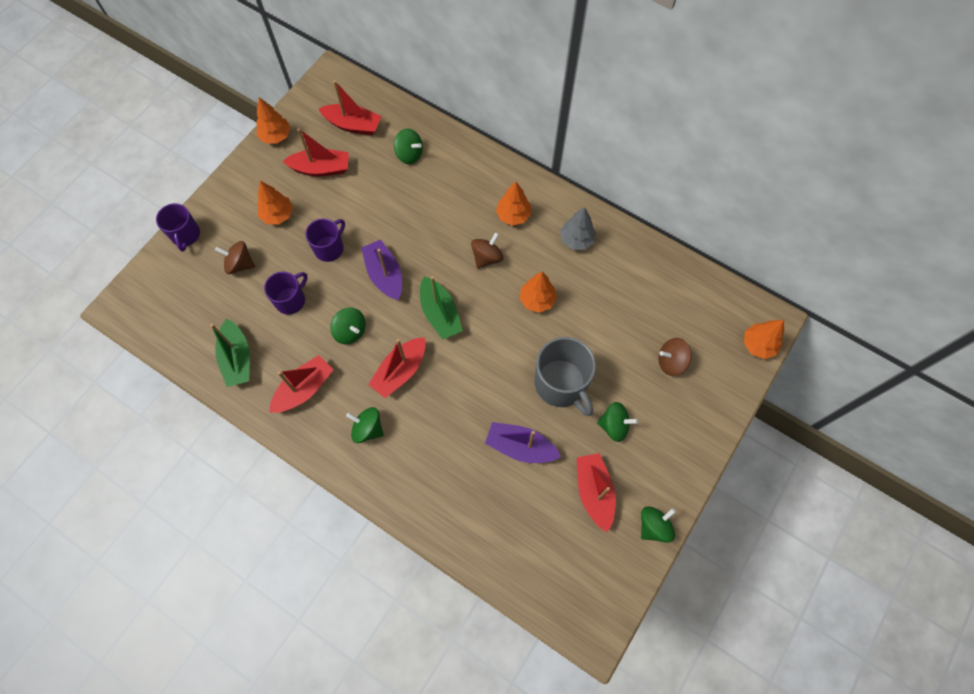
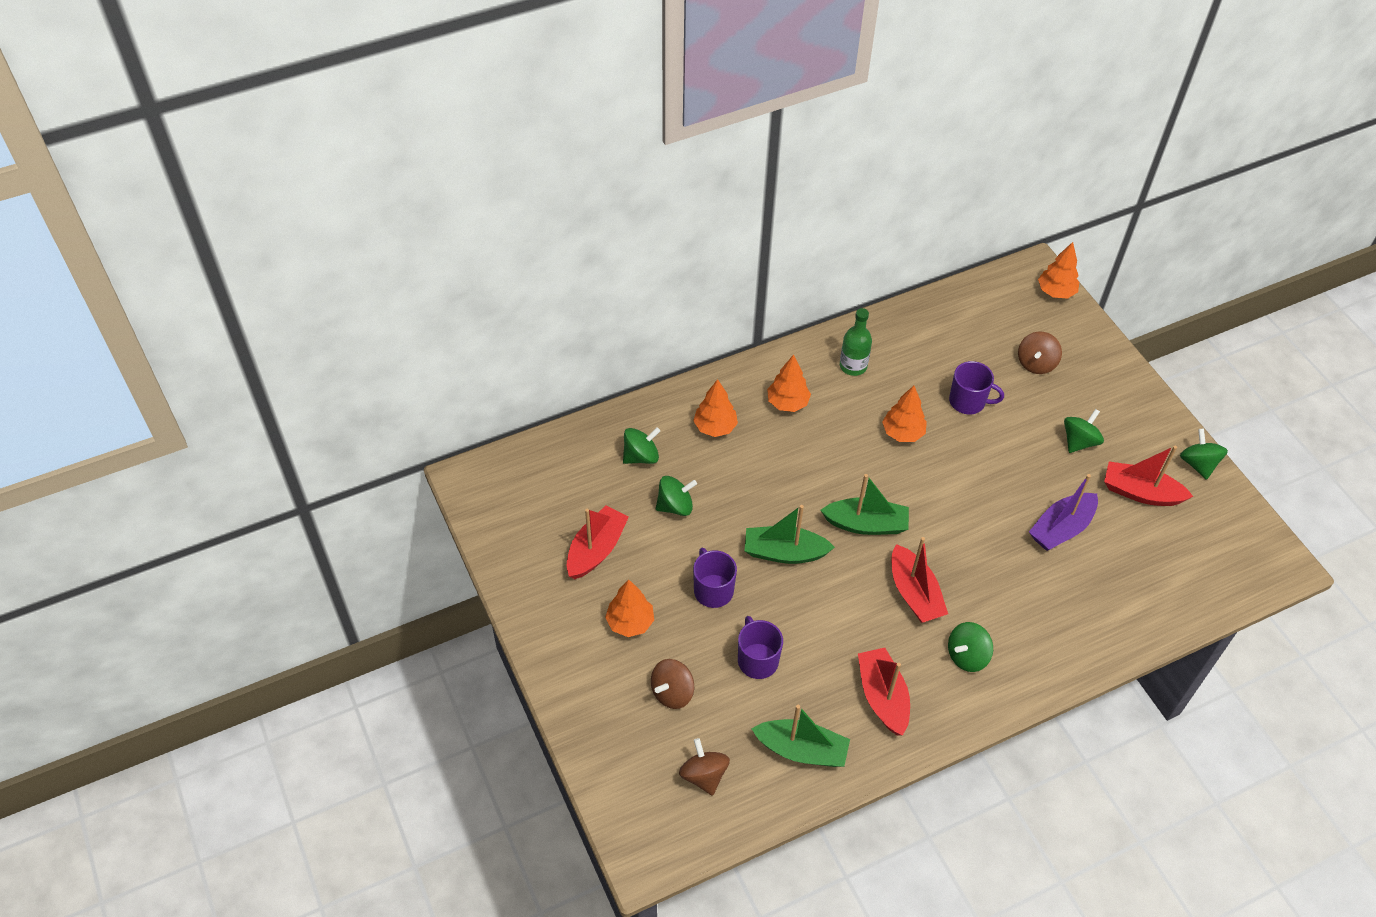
camera: 60 degrees left, 15 degrees down
purple mug [156,203,200,251] -> purple mug moved to [949,361,1004,414]
orange tree [256,97,290,144] -> orange tree moved to [693,379,738,437]
red boat [319,80,382,135] -> none
green spinning top [330,308,366,344] -> green spinning top moved to [656,476,697,516]
purple boat [361,240,402,300] -> green boat [745,505,835,564]
brown spinning top [471,232,504,269] -> brown spinning top moved to [679,738,730,796]
grey mug [535,337,596,416] -> none
grey tree [560,207,596,250] -> green bottle [840,308,872,376]

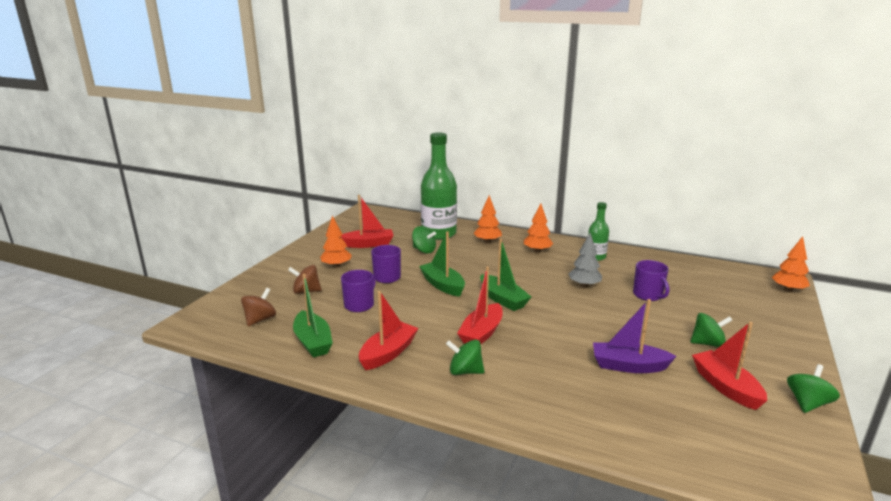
camera: 50 degrees right, 30 degrees down
green spinning top [623,427,660,464] -> green bottle [421,132,457,240]
orange tree [882,386,927,442] -> grey tree [569,233,602,288]
brown spinning top [1018,332,1062,374] -> none

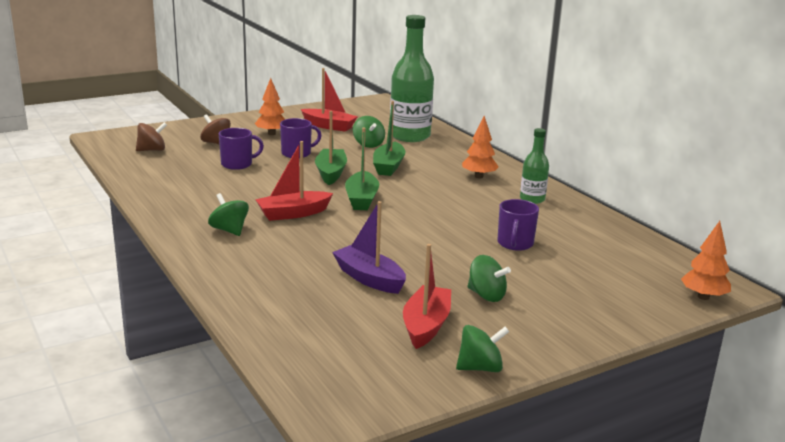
camera: 35 degrees right, 0 degrees up
green boat [293,274,333,358] -> green boat moved to [373,101,406,176]
red boat [359,291,418,370] -> none
orange tree [473,195,502,243] -> none
grey tree [569,233,602,288] -> none

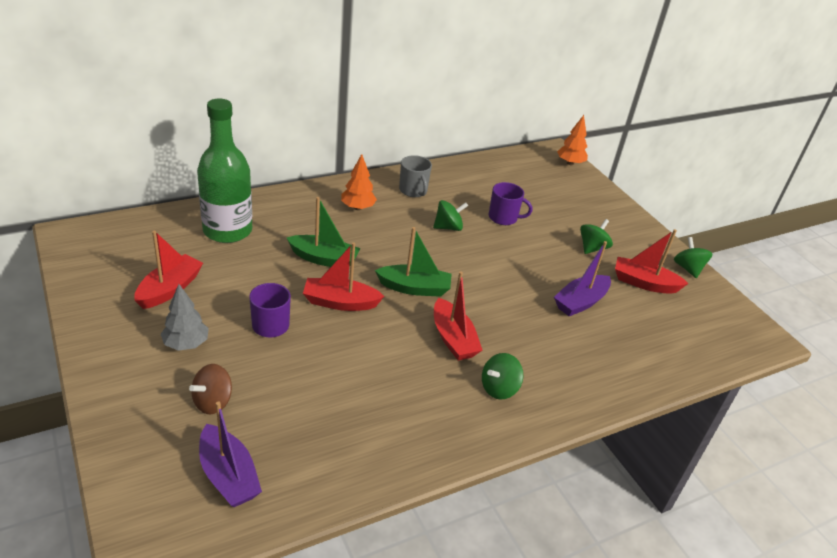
camera: 90 degrees left, 15 degrees up
brown spinning top [136,122,167,151] -> purple boat [199,401,262,507]
purple mug [219,128,264,170] -> none
orange tree [255,78,285,135] -> grey tree [161,284,209,351]
green boat [315,111,347,185] -> red boat [303,242,384,311]
green spinning top [353,116,385,148] -> green spinning top moved to [433,200,468,231]
green bottle [520,128,549,204] -> grey mug [399,155,432,197]

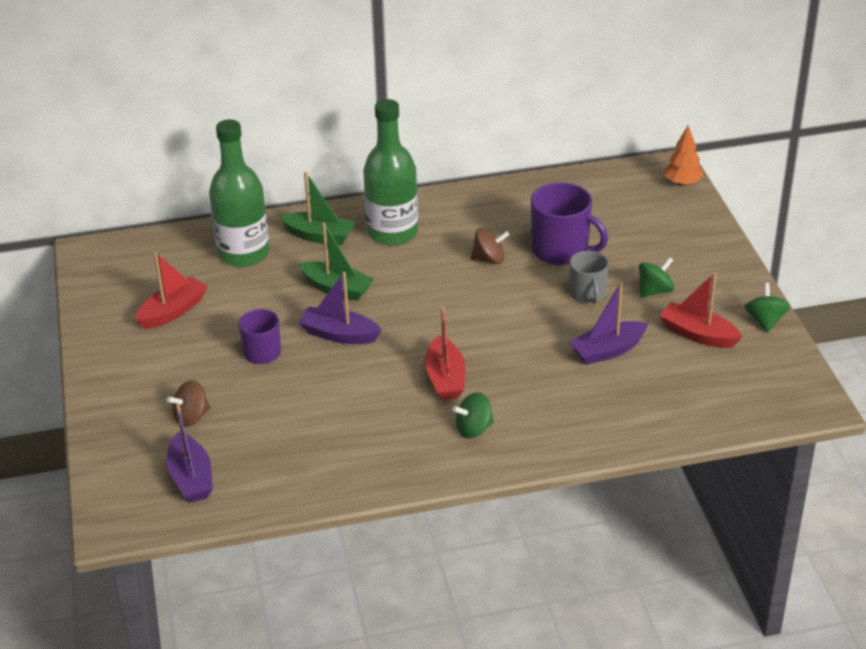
camera: 20 degrees right, 0 degrees up
grey tree [161,284,209,351] -> none
red boat [303,242,384,311] -> purple boat [298,272,382,344]
orange tree [341,154,377,210] -> green bottle [363,99,418,246]
green boat [375,227,452,297] -> green boat moved to [279,172,355,245]
grey mug [399,155,432,197] -> grey mug moved to [569,251,609,304]
green spinning top [433,200,468,231] -> brown spinning top [471,228,509,264]
purple mug [489,182,532,225] -> purple mug [531,182,608,265], size x1.62

